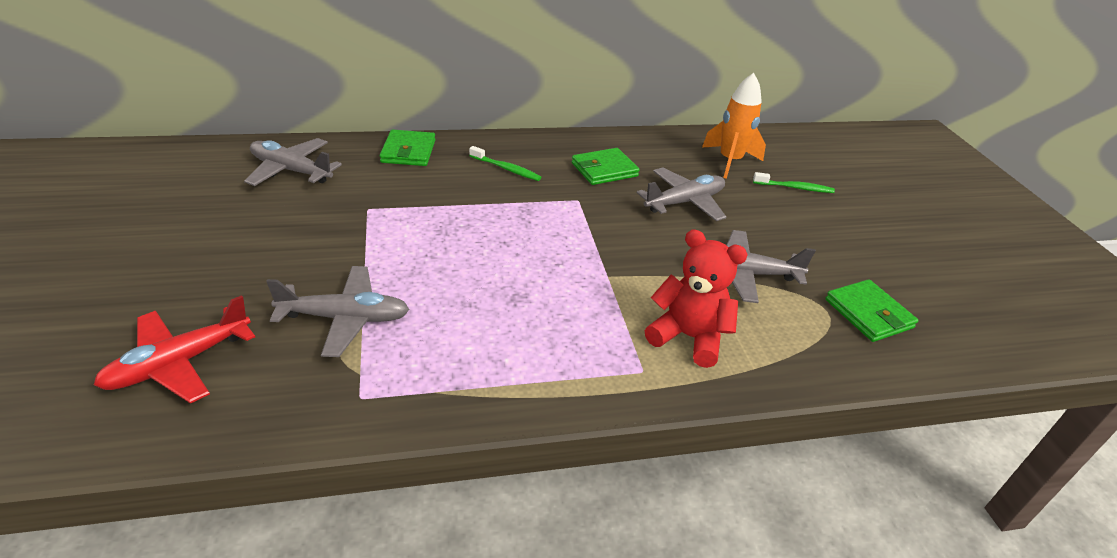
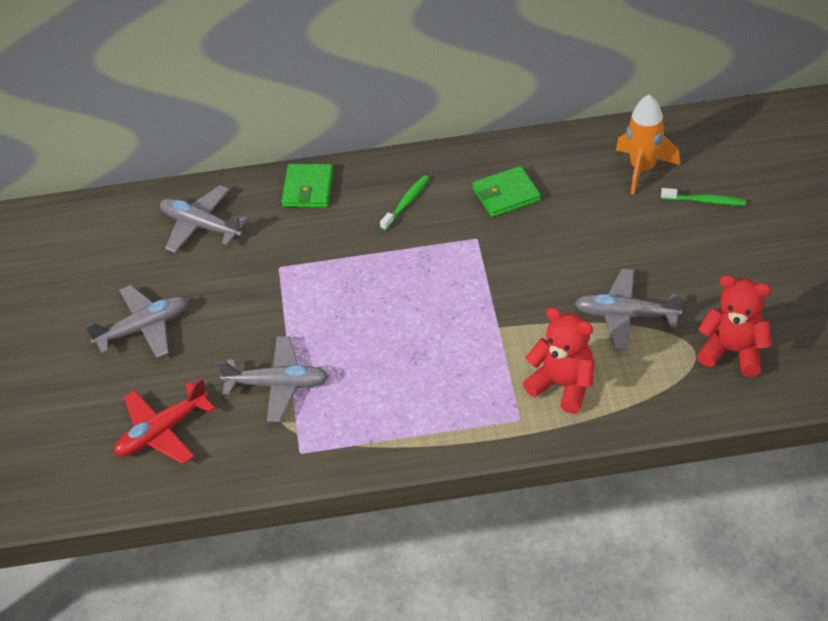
camera: 10 degrees right, 10 degrees up
green toothbrush [469,146,541,181] -> green toothbrush turned 90 degrees counterclockwise [380,175,429,230]
grey plane [637,168,726,221] -> grey plane moved to [85,285,188,358]
green wallet [825,279,918,342] -> red teddy bear [697,275,772,377]

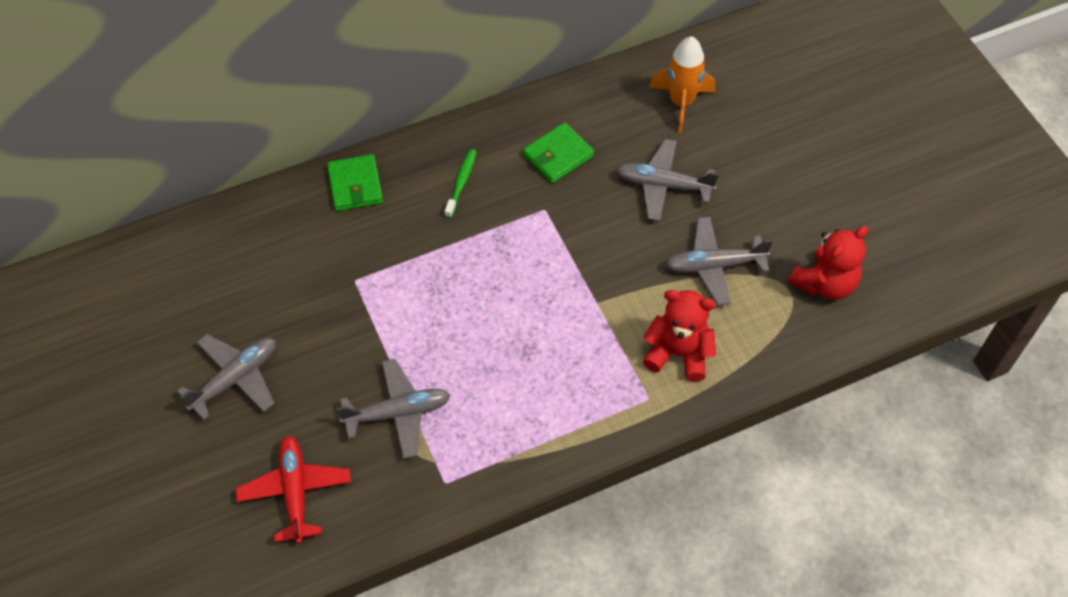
camera: 20 degrees left, 10 degrees up
red plane [114,378,215,464] -> red plane turned 135 degrees clockwise [235,436,351,544]
grey plane [160,185,249,253] -> grey plane moved to [616,139,719,221]
green toothbrush [661,188,746,205] -> none
red teddy bear [697,275,772,377] -> red teddy bear turned 135 degrees clockwise [788,226,868,300]

